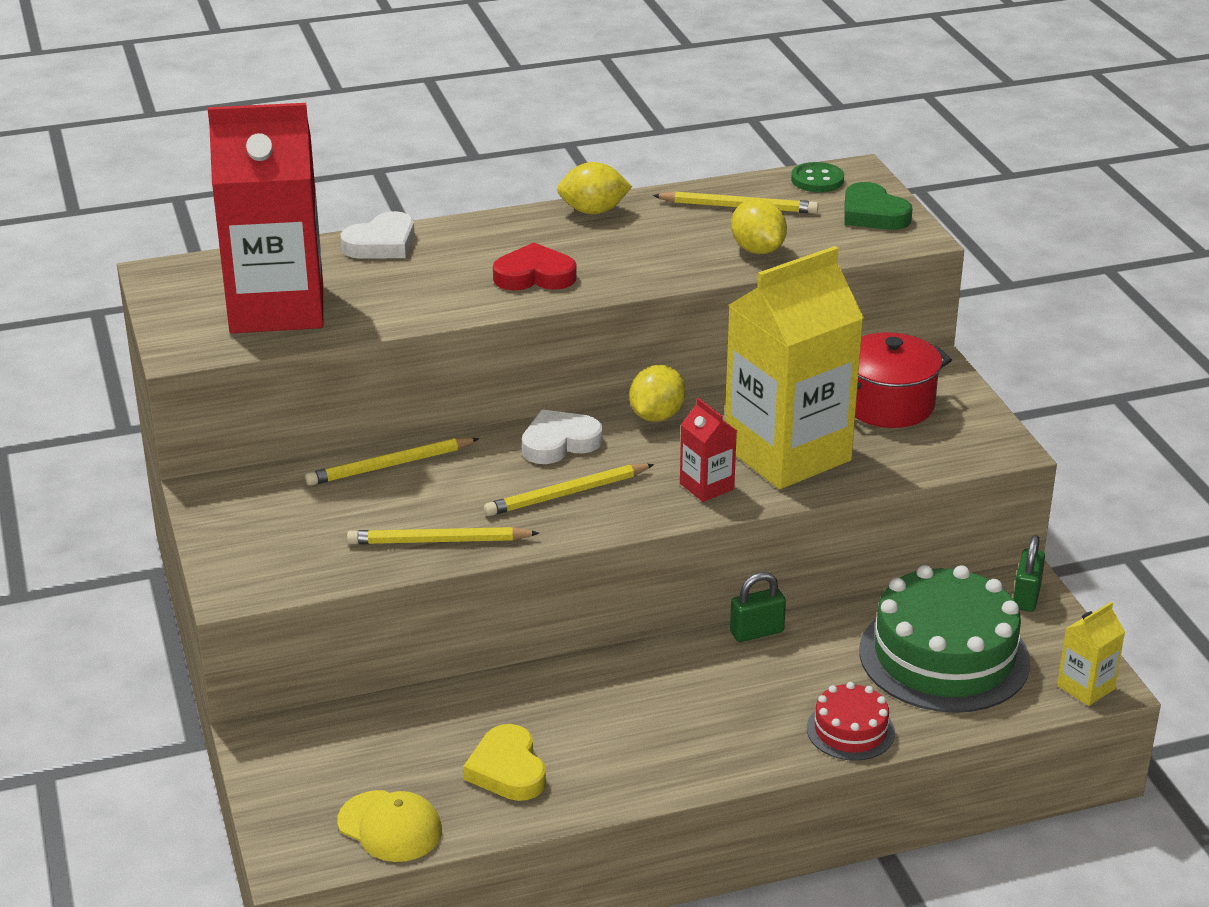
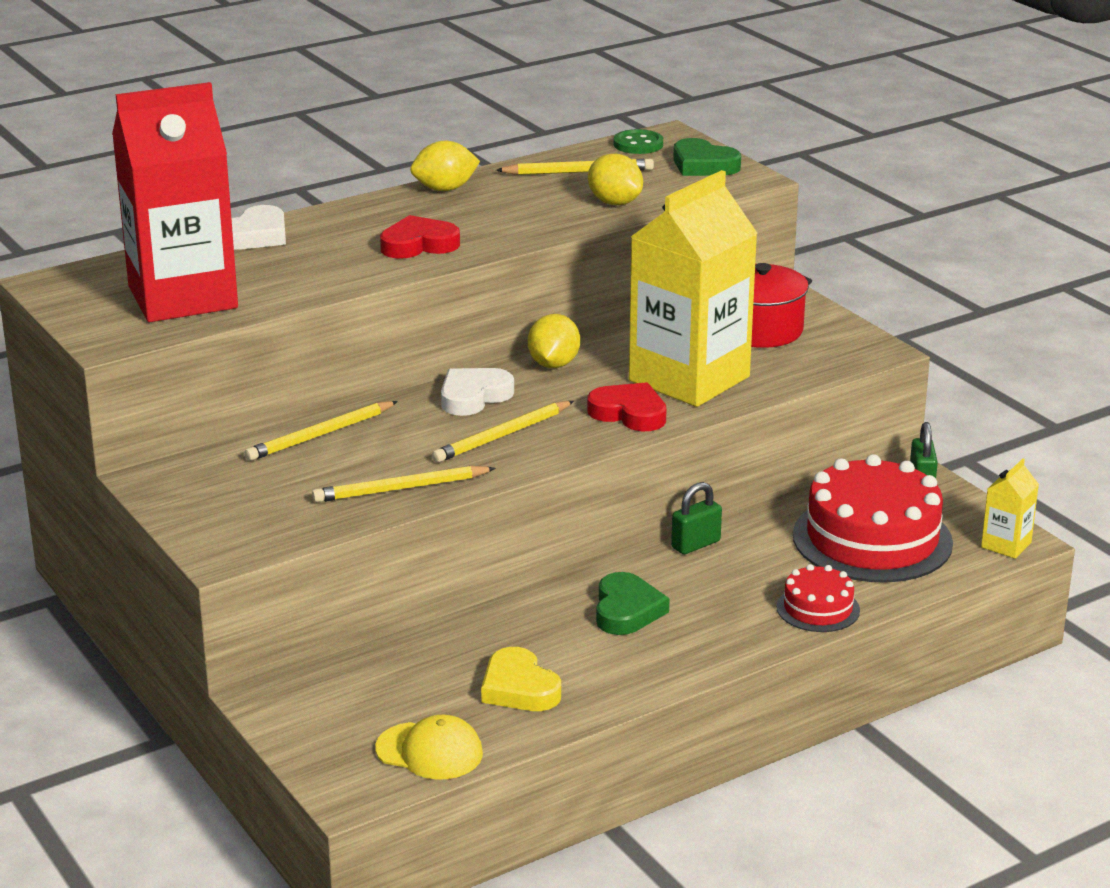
camera: 15 degrees left, 5 degrees down
red carton [680,398,737,502] -> red heart [587,382,667,431]
green cake [859,565,1030,713] -> red cake [793,454,953,583]
none -> green heart [596,572,670,635]

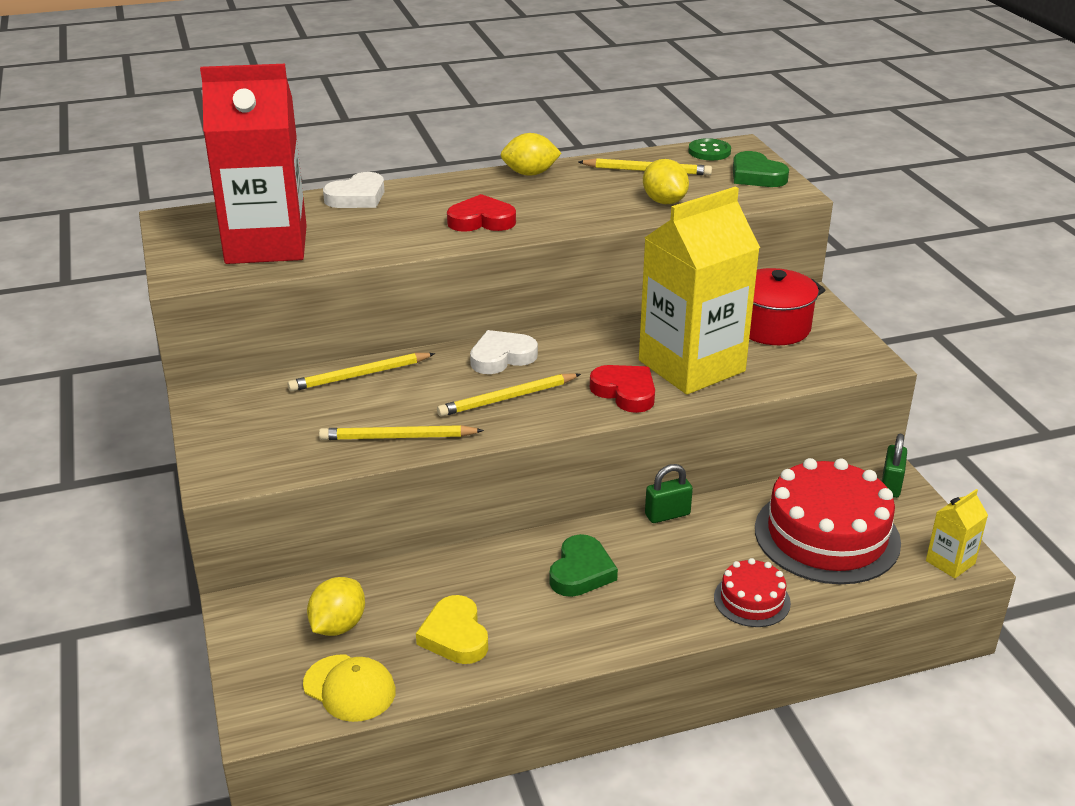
camera: 15 degrees right, 5 degrees up
yellow lemon [528,314,580,368] -> yellow lemon moved to [307,577,365,636]

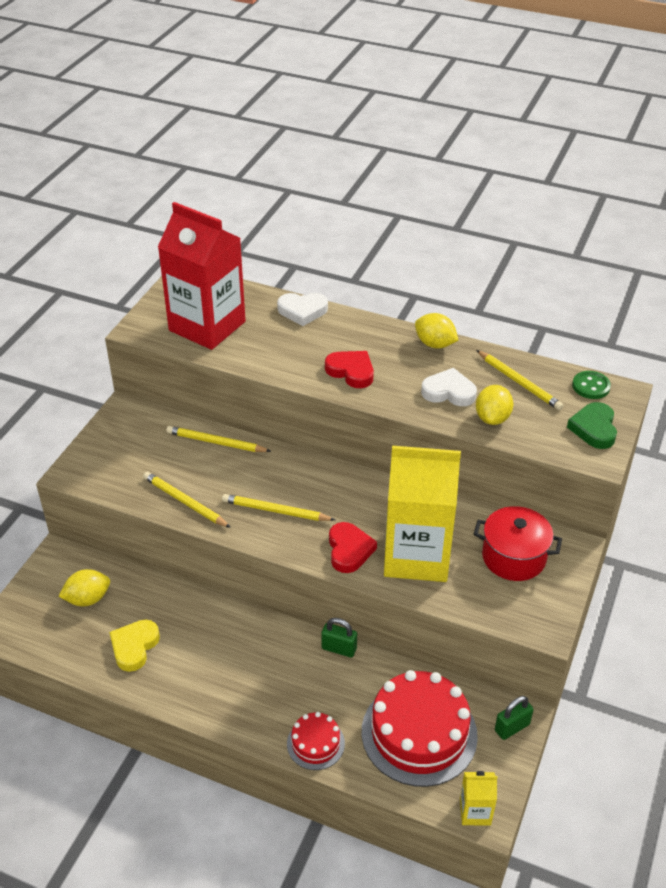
camera: 40 degrees right, 10 degrees up
yellow cap [303,654,396,722] -> none
white heart [470,330,538,374] -> white heart moved to [421,368,477,406]
green heart [549,534,618,597] -> none

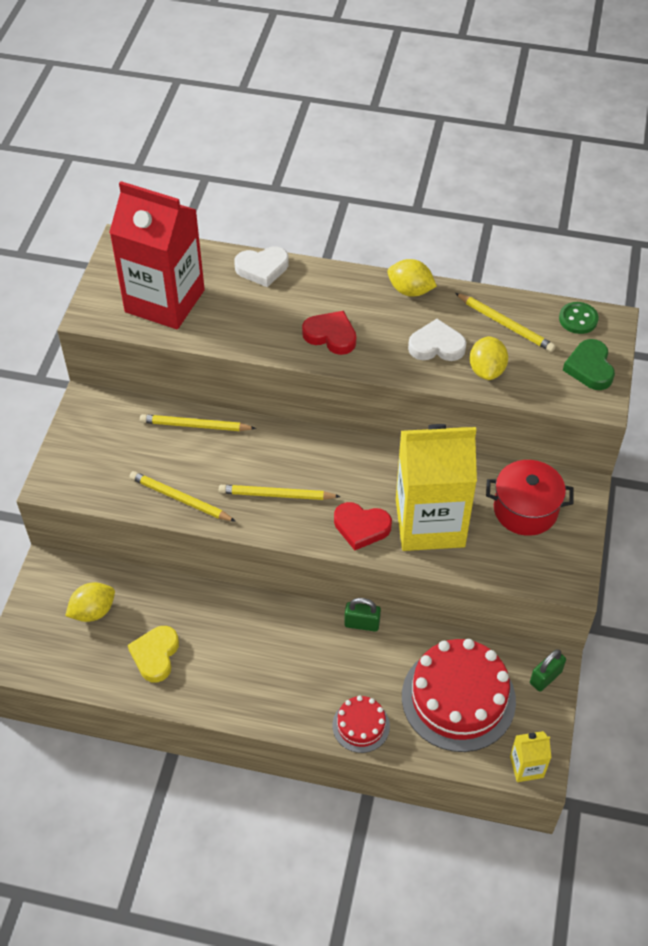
camera: 10 degrees left, 10 degrees up
red heart [329,522,377,573] -> red heart turned 120 degrees clockwise [334,502,392,551]

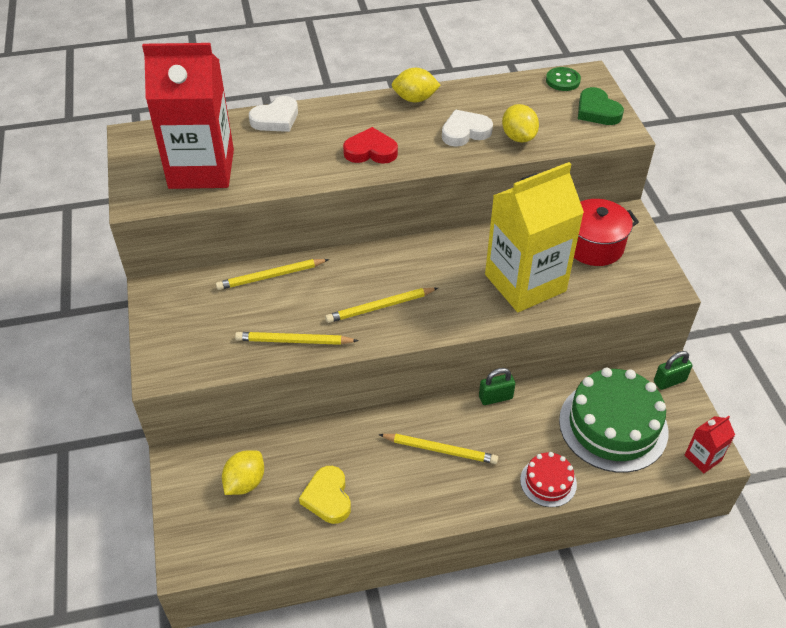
camera: 25 degrees left, 5 degrees down
red heart [334,502,392,551] -> none
red cake [402,639,516,752] -> green cake [559,368,668,473]
yellow pencil [455,293,556,352] -> yellow pencil moved to [378,434,498,464]
yellow carton [510,731,551,782] -> red carton [685,416,735,473]
green padlock [530,649,566,692] -> green padlock turned 45 degrees clockwise [654,351,692,390]

